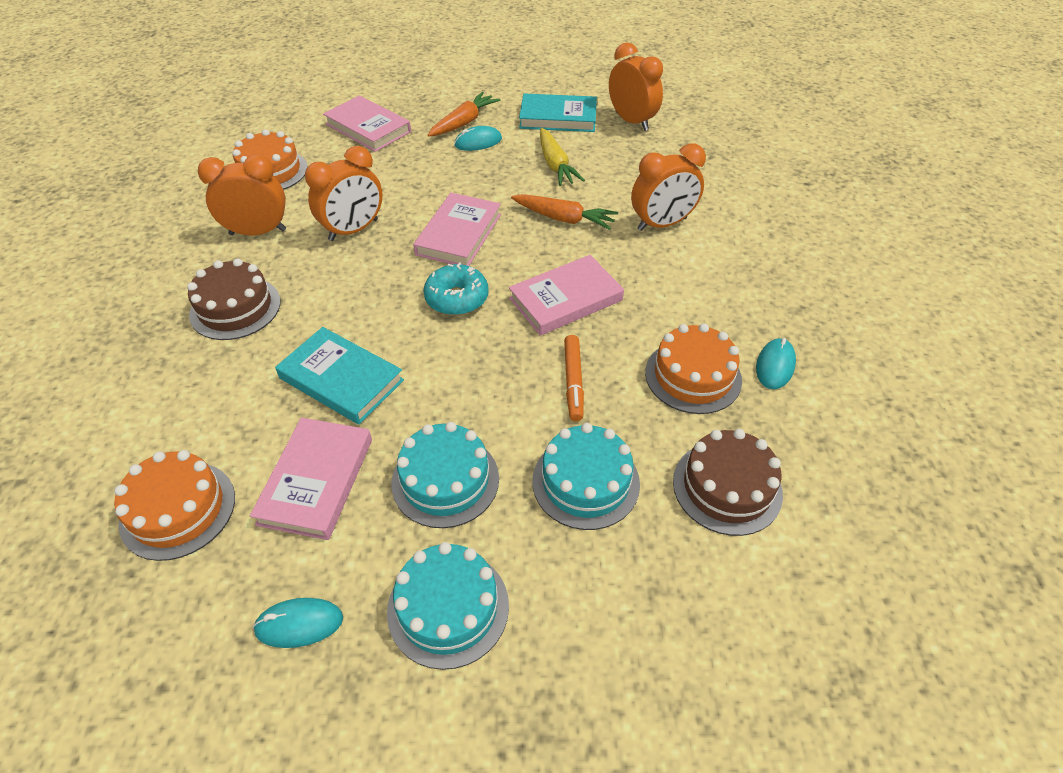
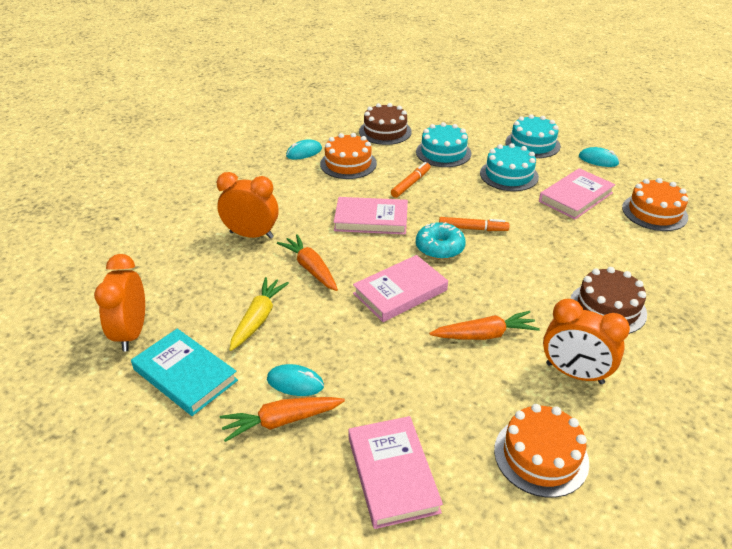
camera: 145 degrees left, 10 degrees down
turquoise book [275,327,404,424] -> none
orange clock [305,146,383,241] -> orange carrot [429,311,540,340]
none -> orange marker [439,217,510,231]

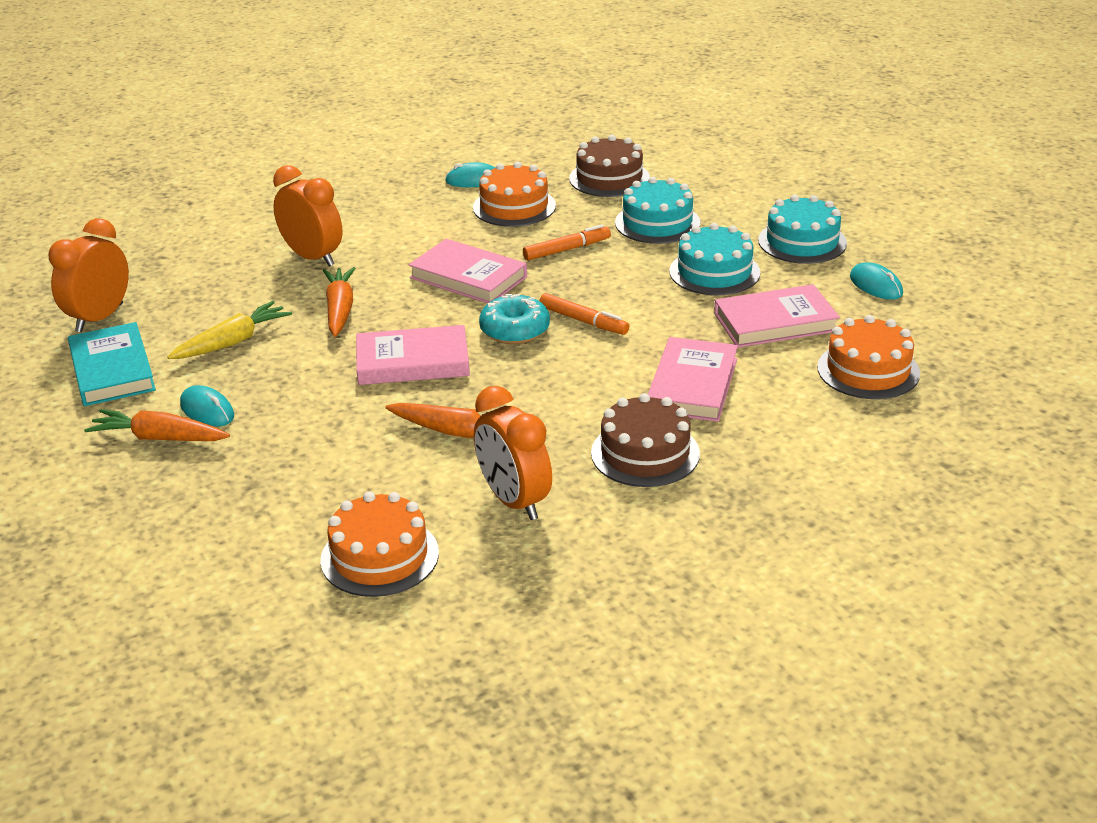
camera: 30 degrees right, 5 degrees down
pink book [348,416,443,529] -> pink book moved to [648,337,738,422]

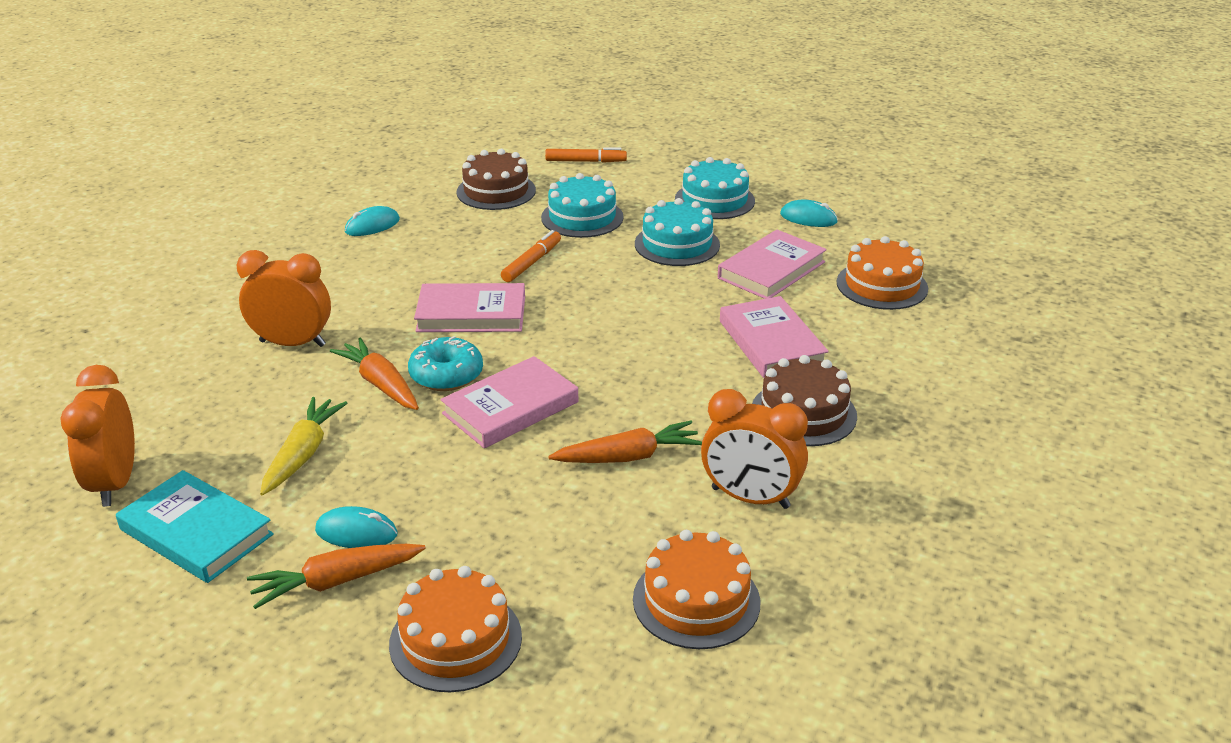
camera: 35 degrees left, 0 degrees up
orange cake [473,162,556,227] -> orange cake moved to [389,566,522,692]
turquoise donut [479,294,550,344] -> turquoise donut moved to [408,336,483,391]
orange marker [539,293,629,335] -> orange marker moved to [545,147,627,163]

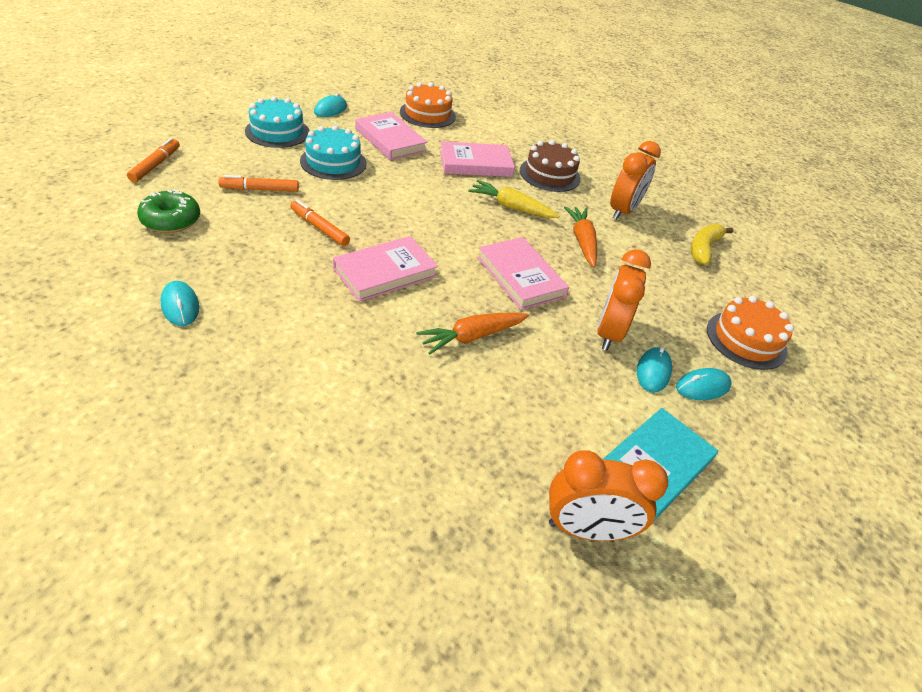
camera: 85 degrees left, 10 degrees up
orange clock [237,250,331,347] -> orange clock moved to [597,249,651,351]
orange carrot [247,544,426,609] -> turquoise mouse [676,368,731,400]
yellow carrot [260,397,347,495] -> yellow carrot moved to [468,180,559,218]
turquoise donut [408,336,483,391] -> none
pink book [414,283,525,332] -> pink book turned 45 degrees clockwise [333,236,438,302]
brown cake [457,149,536,210] -> green donut [137,189,200,233]
turquoise cake [541,173,624,238] -> orange marker [218,175,299,192]
orange cake [633,530,760,649] -> yellow banana [691,224,733,265]

